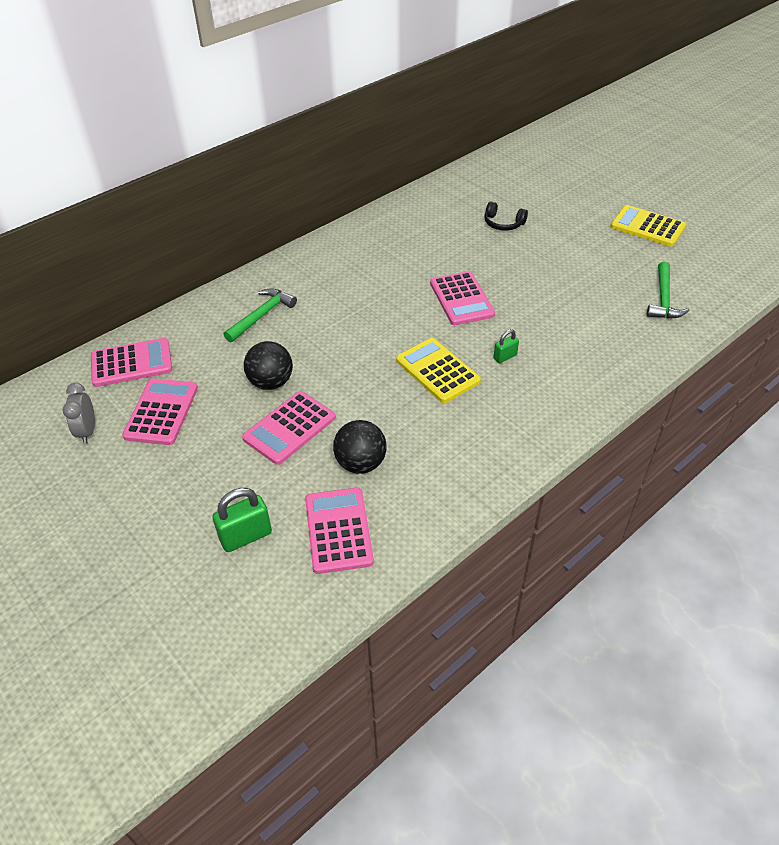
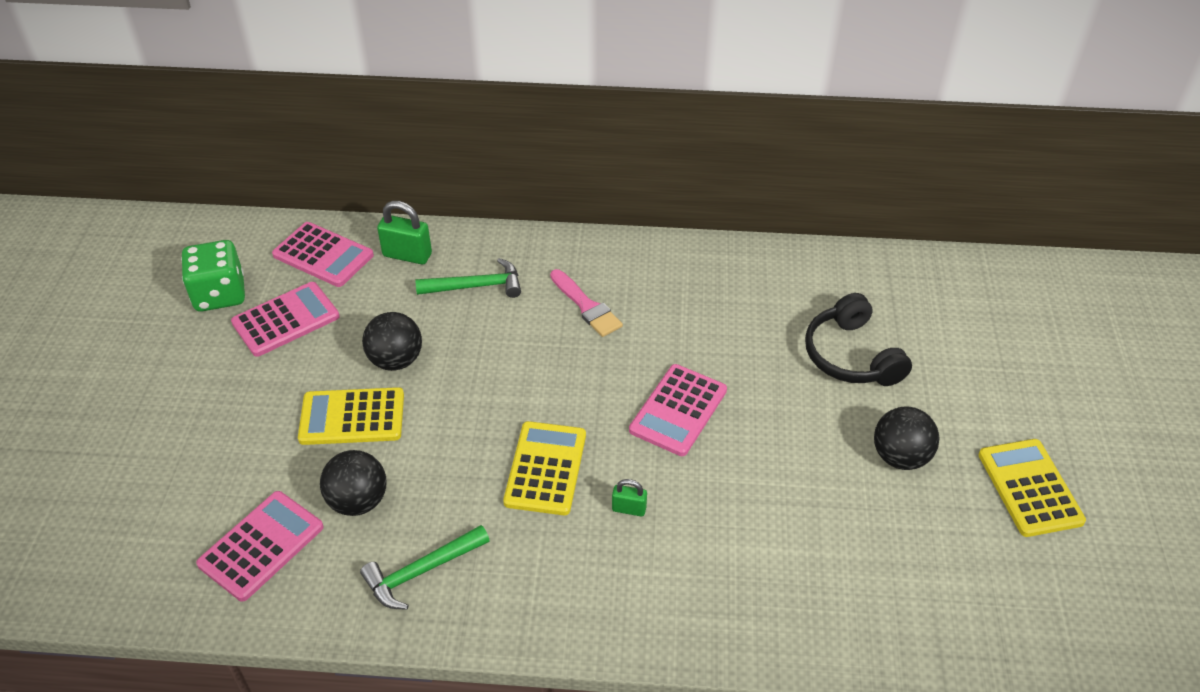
camera: 45 degrees right, 0 degrees up
grey clock [62,383,95,444] -> green dice [181,240,245,311]
green padlock [212,488,272,552] -> green padlock moved to [377,201,432,264]
pink calculator [242,391,336,465] -> yellow calculator [298,387,404,445]
black headphones [484,201,528,231] -> black headphones [805,293,912,386], size x1.66
green hammer [647,262,690,319] -> green hammer moved to [360,525,490,610]
none -> pink brush [550,269,623,337]
none -> black ball [874,406,939,470]

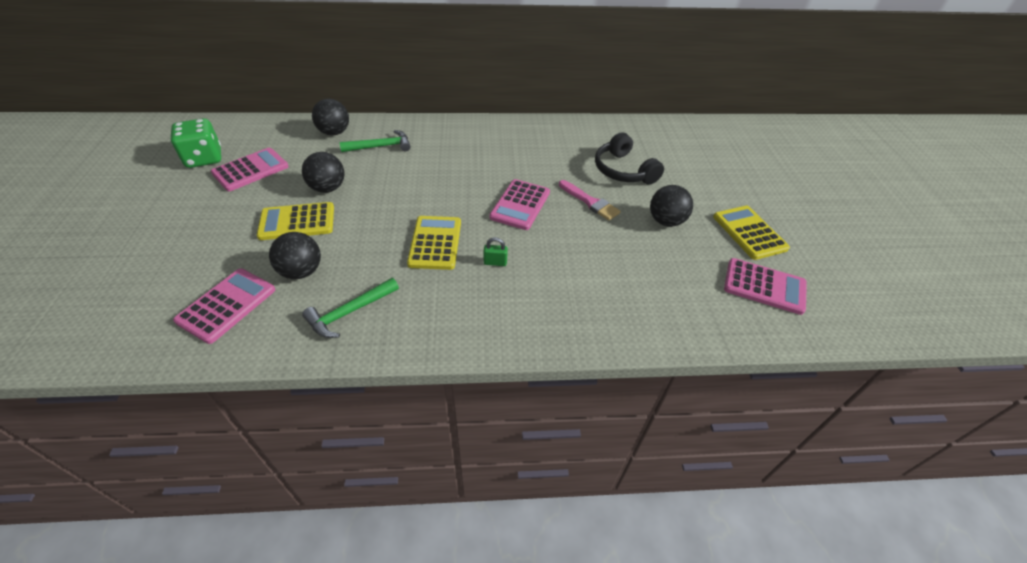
camera: 10 degrees left, 0 degrees up
pink calculator [272,222,374,287] -> pink calculator moved to [724,258,807,315]
green padlock [377,201,432,264] -> black ball [312,99,349,135]
pink brush [550,269,623,337] -> pink brush moved to [559,180,621,221]

